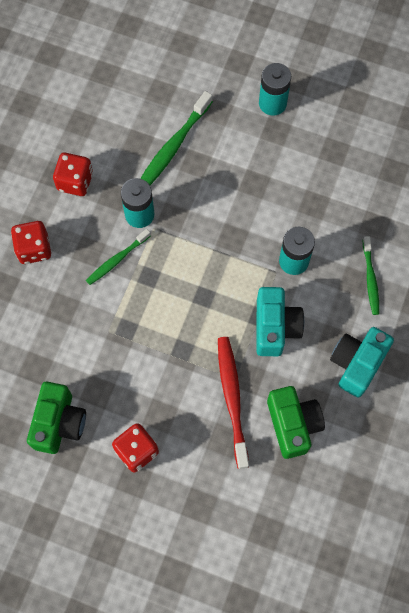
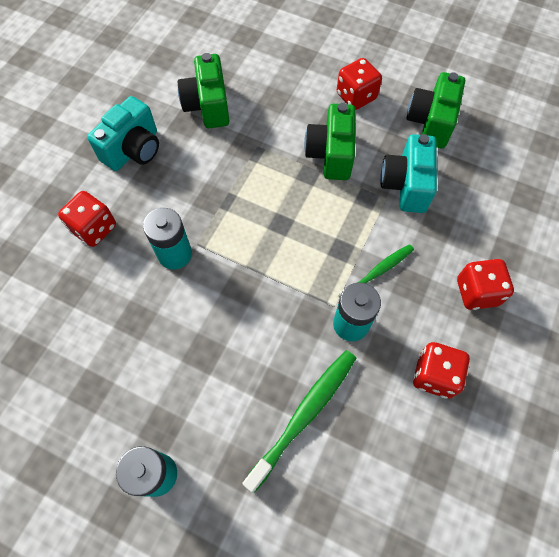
camera: 175 degrees left, 5 degrees down
red toothbrush [218,337,249,469] -> none
turquoise camera [256,287,304,356] -> turquoise camera moved to [381,134,437,213]
green toothbrush [363,236,379,315] -> red dice [58,191,116,247]
none -> green camera [304,103,356,180]

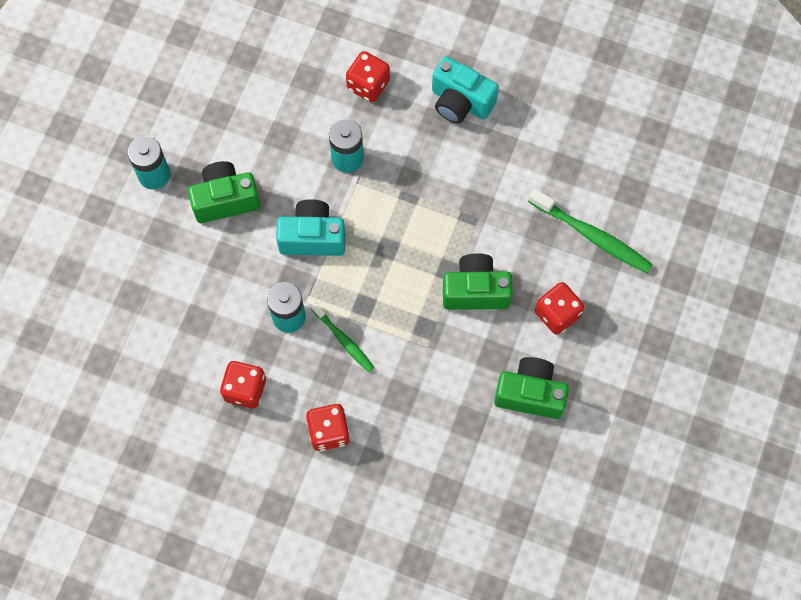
camera: 85 degrees right, 5 degrees up
green camera [178,53,229,128] -> green camera moved to [188,161,260,223]
green toothbrush [242,350,356,493] -> green toothbrush moved to [528,188,653,274]
turquoise camera [381,134,437,213] -> turquoise camera moved to [276,199,346,256]

